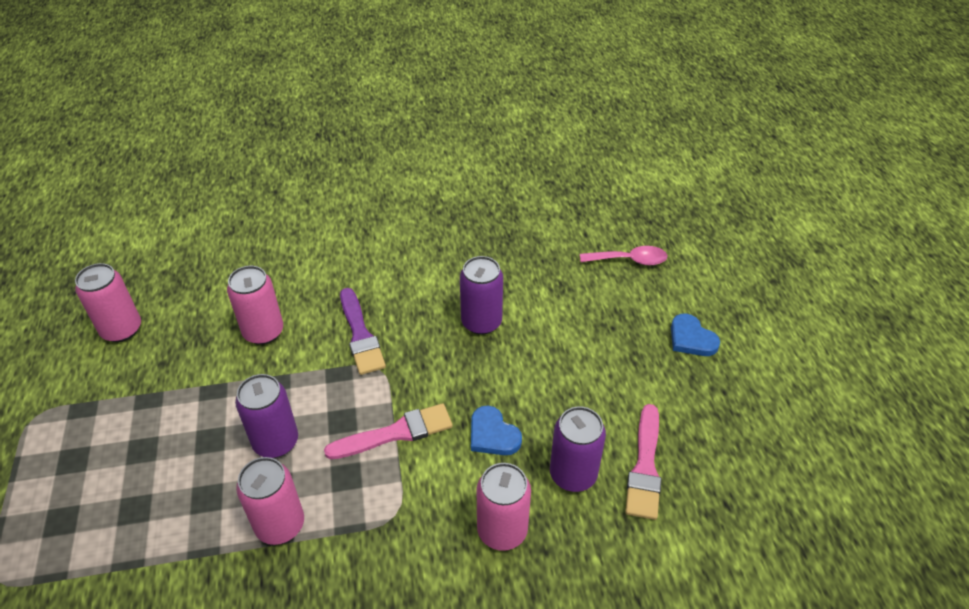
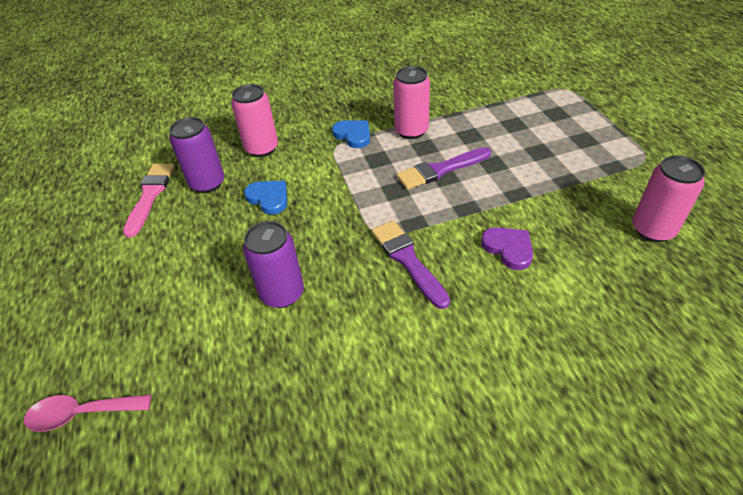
camera: 175 degrees right, 0 degrees up
pink can [227,266,283,345] -> purple heart [481,227,533,270]
purple can [235,374,298,458] -> purple brush [396,147,491,190]
pink brush [324,403,453,459] -> none
blue heart [671,314,720,356] -> blue heart moved to [332,121,370,148]

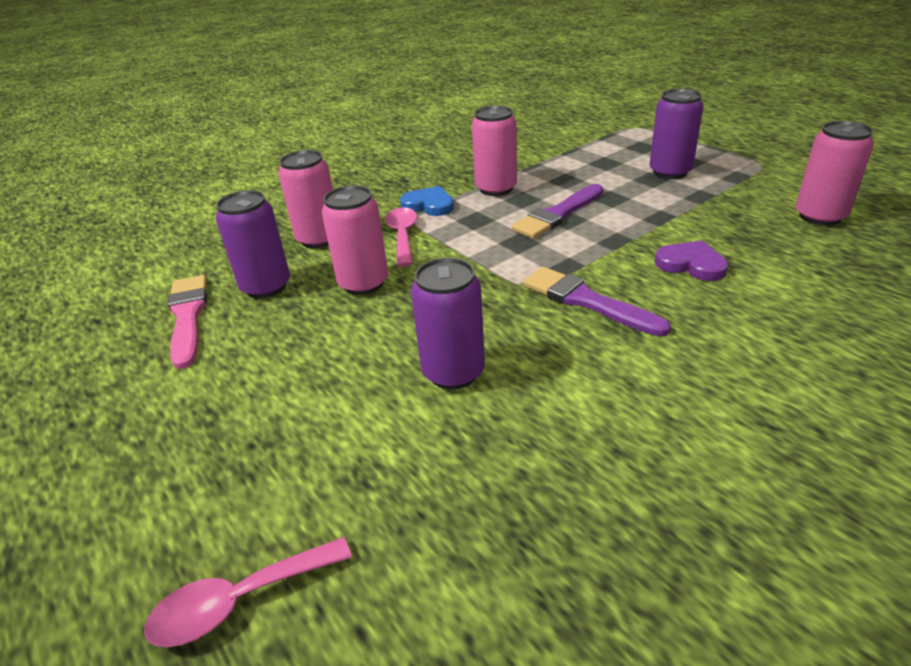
camera: 20 degrees left, 10 degrees down
blue heart [244,181,287,215] -> pink can [321,185,388,295]
none -> pink spoon [385,207,417,267]
none -> purple can [649,89,703,179]

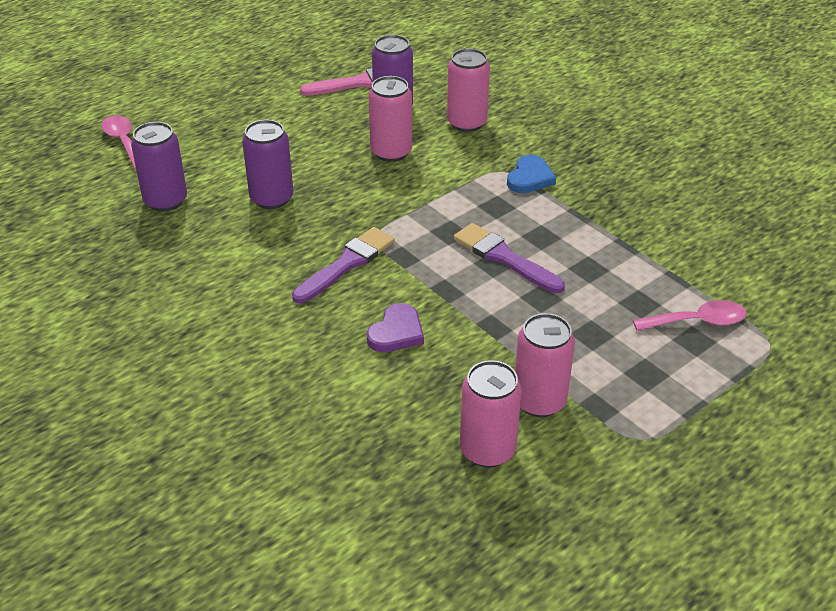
camera: 85 degrees right, 5 degrees up
pink spoon [385,207,417,267] -> pink spoon moved to [633,300,747,331]
pink can [472,106,517,196] -> pink can moved to [515,313,575,417]
purple can [649,89,703,179] -> purple can moved to [131,122,187,212]

